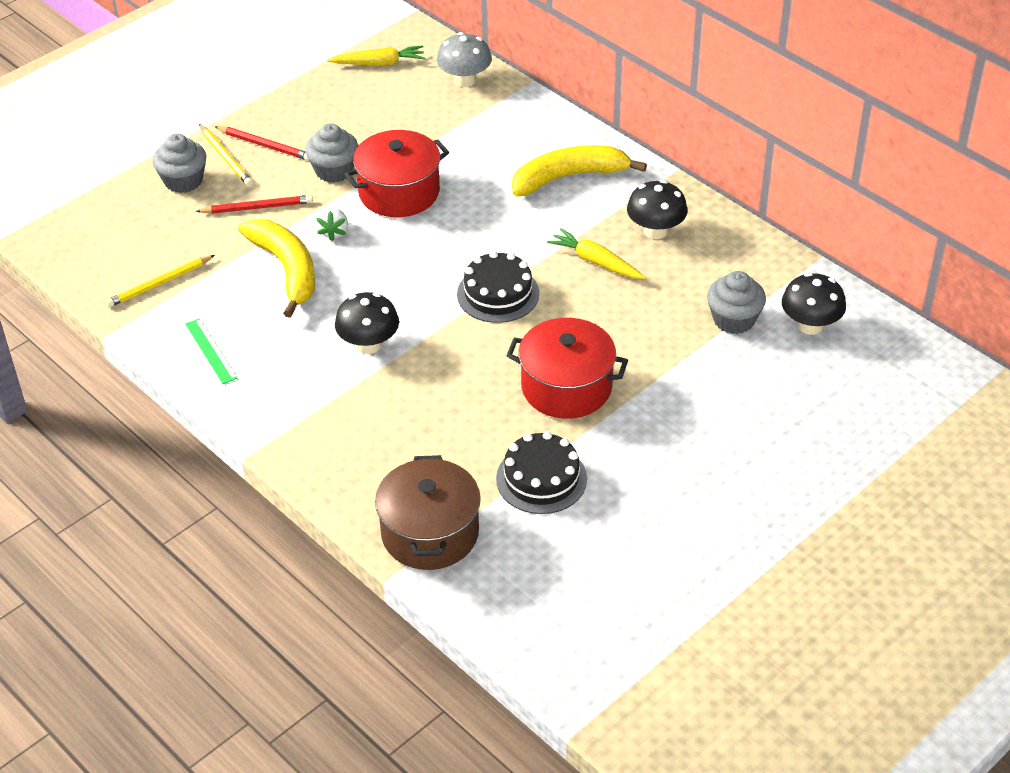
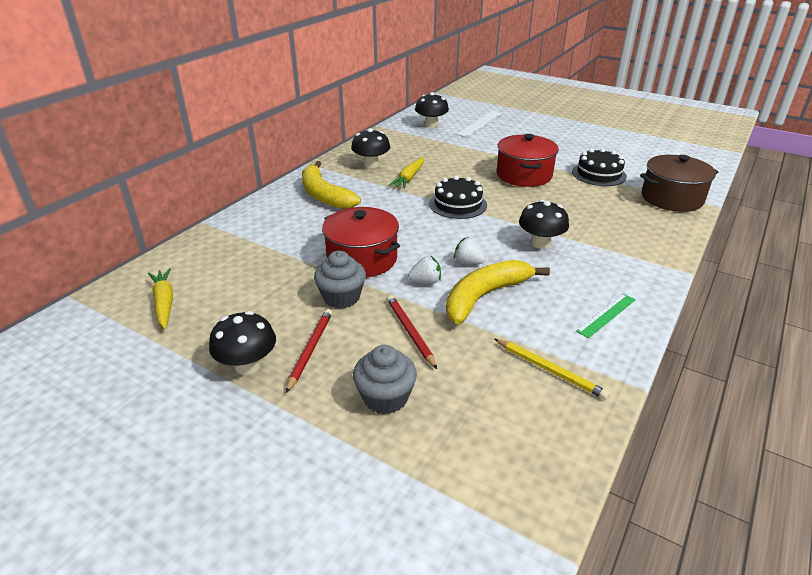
camera: 105 degrees left, 10 degrees down
yellow pencil [199,124,253,186] -> none
grey mushroom [437,32,492,87] -> none
grey cupcake [707,271,766,334] -> none
none -> black mushroom [209,311,276,375]
none -> white strawberry [454,237,486,264]
none -> white ruler [456,111,503,138]

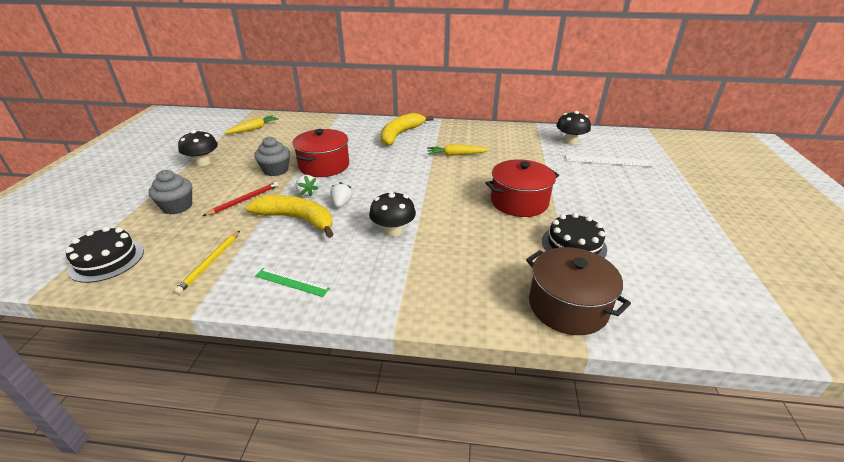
camera: 65 degrees right, 0 degrees up
red pencil [286,309,332,393] -> none
black mushroom [351,128,390,168] -> none
black cake [429,176,487,219] -> black cake moved to [65,226,144,283]

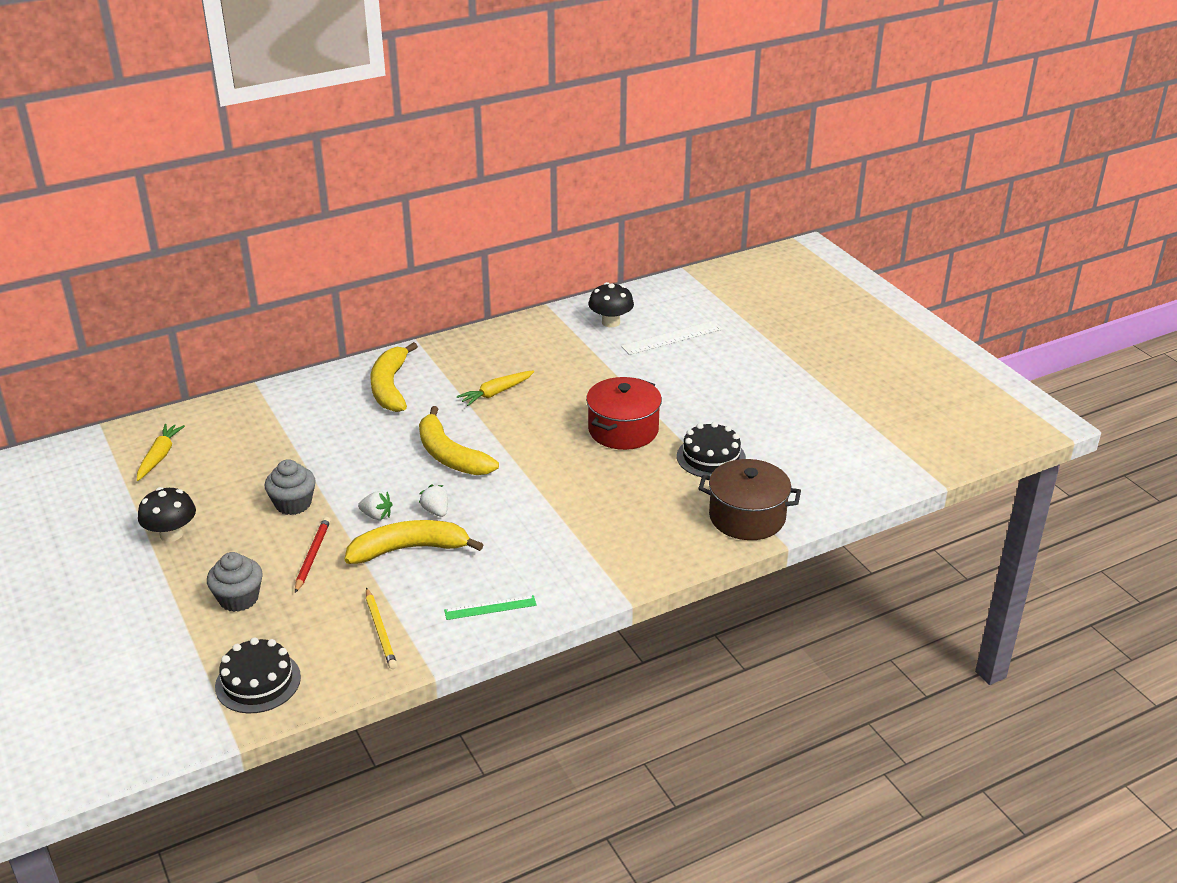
camera: 35 degrees left, 0 degrees up
red pot [292,129,349,177] -> none
black mushroom [369,191,416,237] -> none
none -> yellow banana [419,406,499,475]

